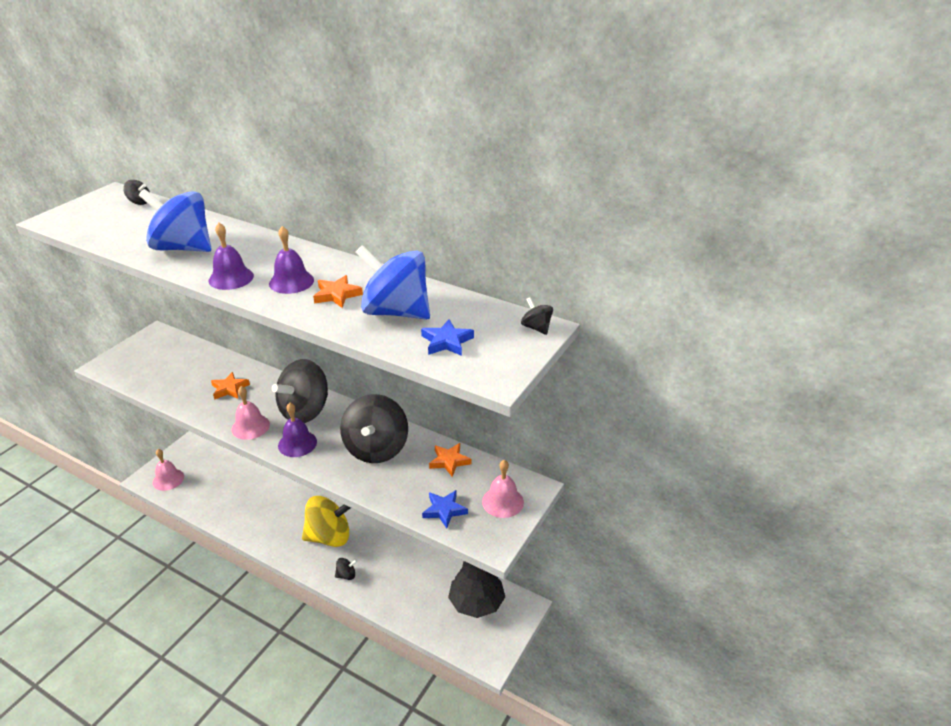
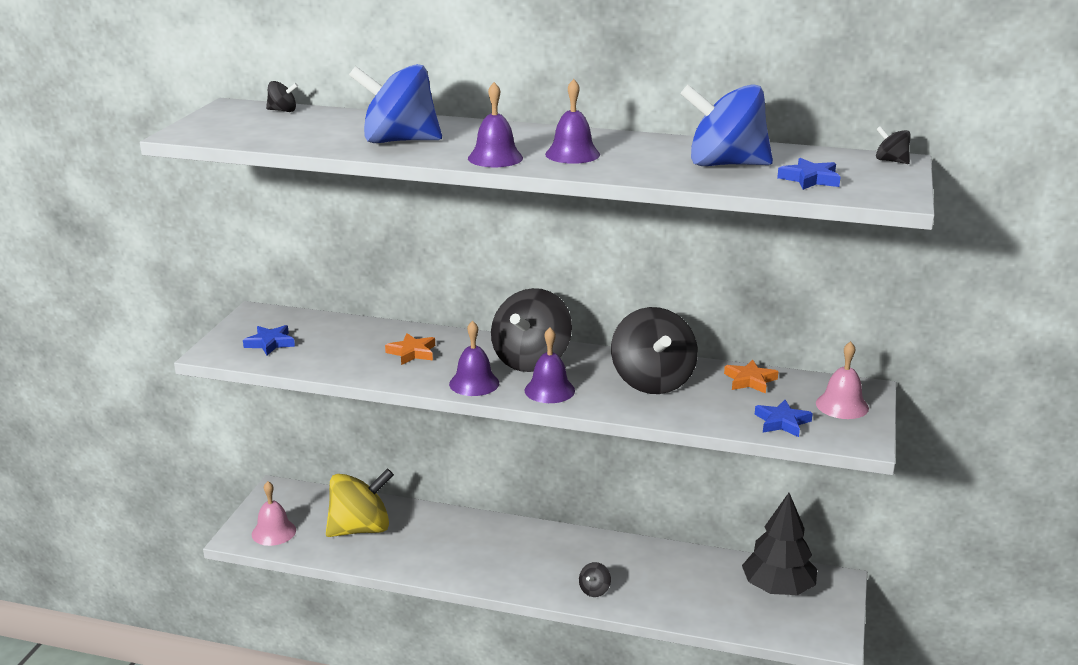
camera: 15 degrees left, 10 degrees down
pink bell [231,386,270,440] -> purple bell [449,321,499,396]
yellow spinning top [302,496,351,547] -> yellow spinning top moved to [326,468,394,537]
orange star [313,275,363,308] -> none
black spinning top [335,558,357,580] -> black spinning top turned 150 degrees clockwise [579,562,611,597]
none -> blue star [243,325,295,355]

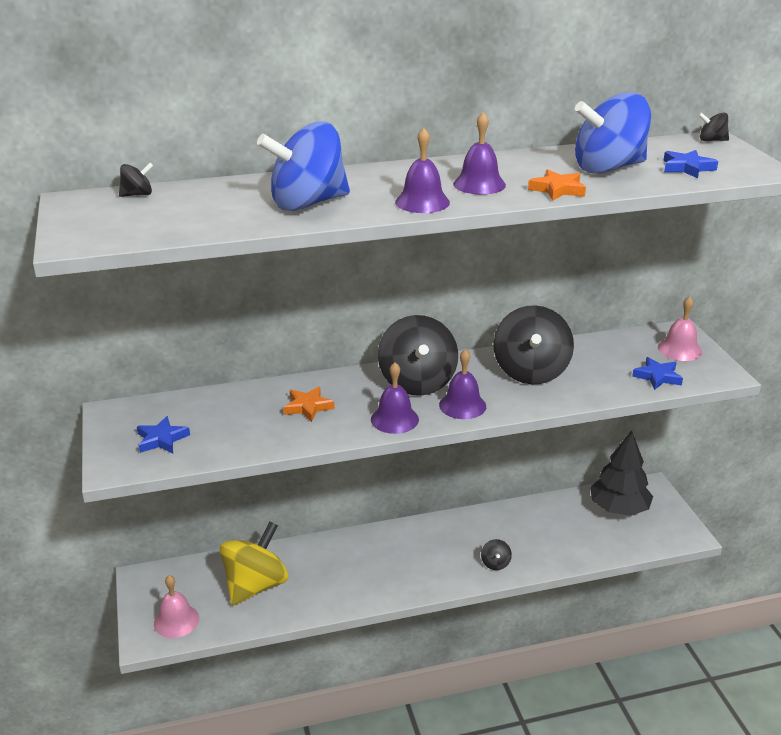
camera: 30 degrees left, 5 degrees up
black spinning top [611,307,698,394] -> black spinning top turned 45 degrees clockwise [493,305,574,385]
orange star [724,359,778,394] -> orange star moved to [528,169,586,201]

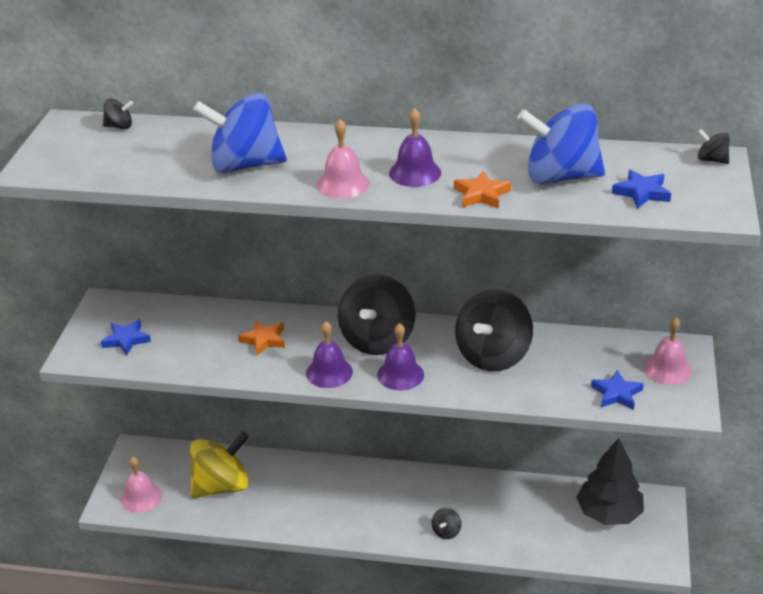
camera: 25 degrees right, 5 degrees up
purple bell [395,128,450,213] -> pink bell [317,119,370,199]

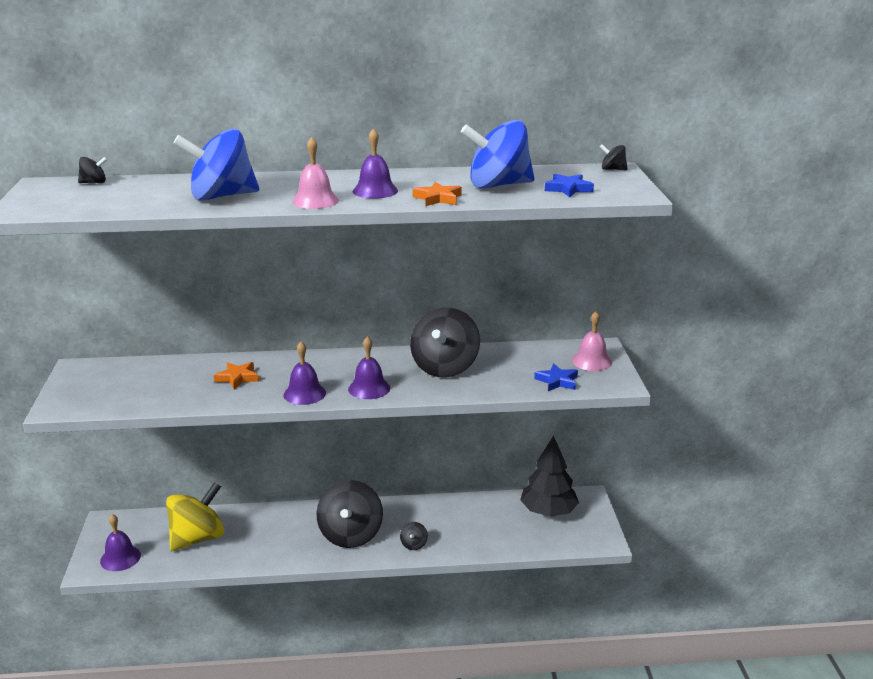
camera: 15 degrees left, 10 degrees down
blue star [101,319,151,356] -> none
pink bell [121,457,162,513] -> purple bell [100,514,141,571]
black spinning top [338,275,415,355] -> black spinning top moved to [316,480,383,548]

